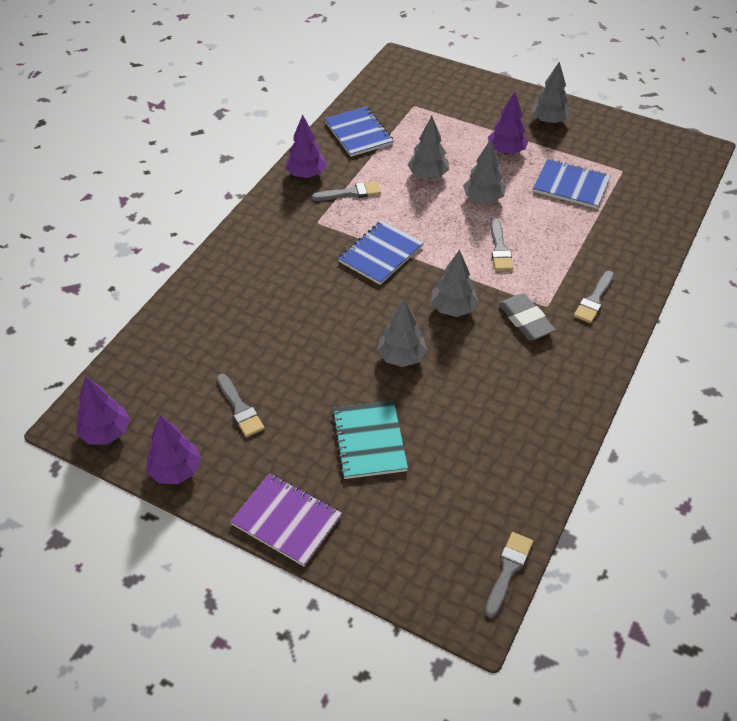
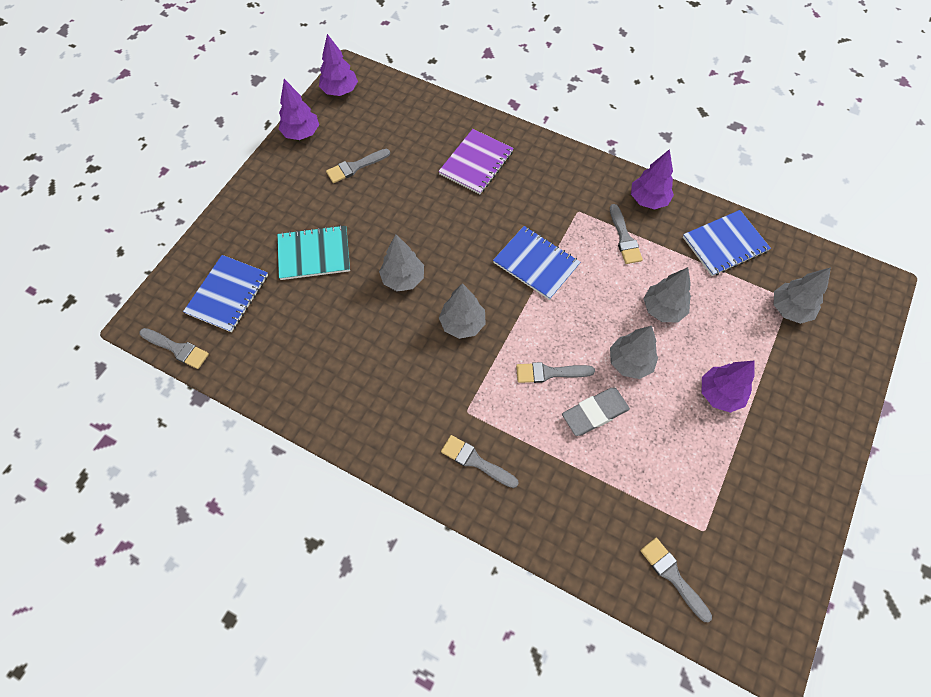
camera: 90 degrees right, 15 degrees up
purple notebook [230,473,342,566] -> purple notebook moved to [438,129,514,194]
grey eraser [498,293,556,340] -> grey eraser moved to [562,388,630,436]
grey tree [531,61,571,124] -> grey tree moved to [774,267,831,324]
blue notebook [533,159,611,209] -> blue notebook moved to [183,255,268,332]
none -> grey brush [640,538,712,622]

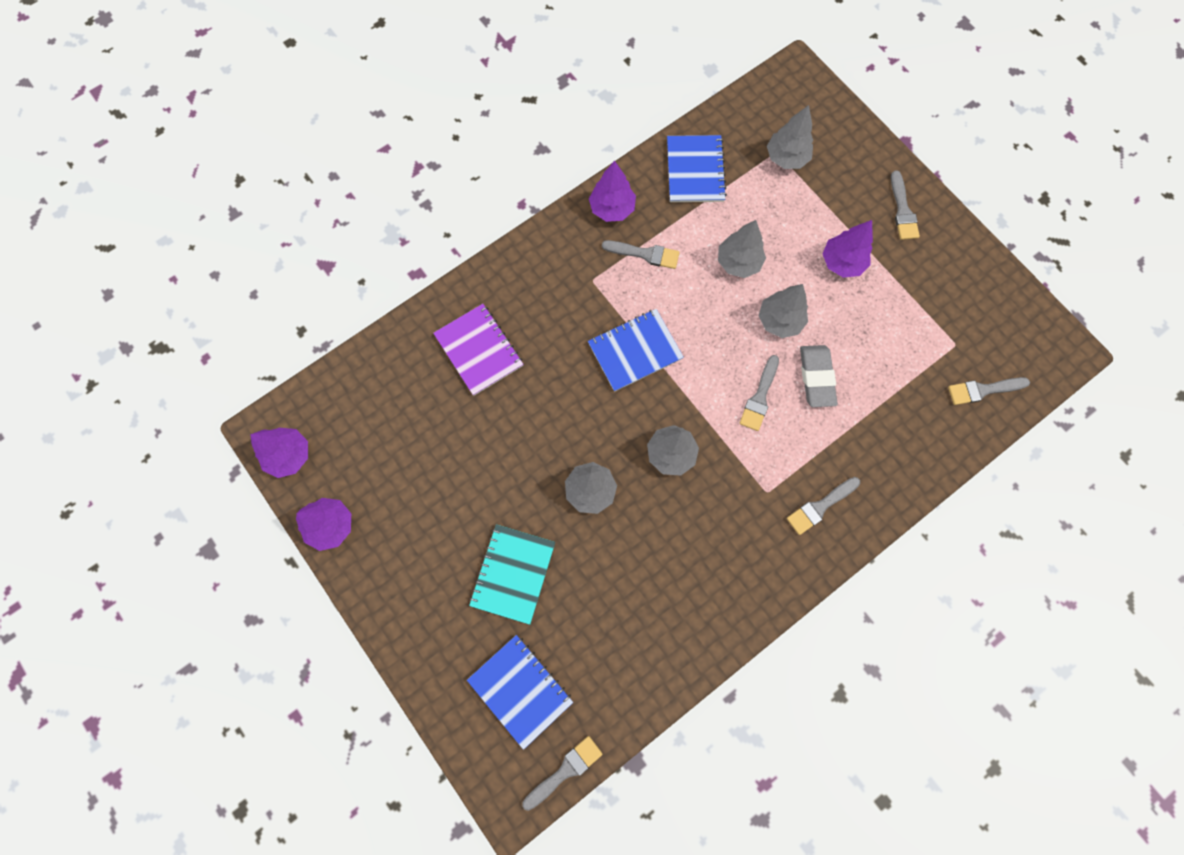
camera: 65 degrees left, 10 degrees up
grey brush [326,149,390,183] -> grey brush moved to [891,170,920,240]

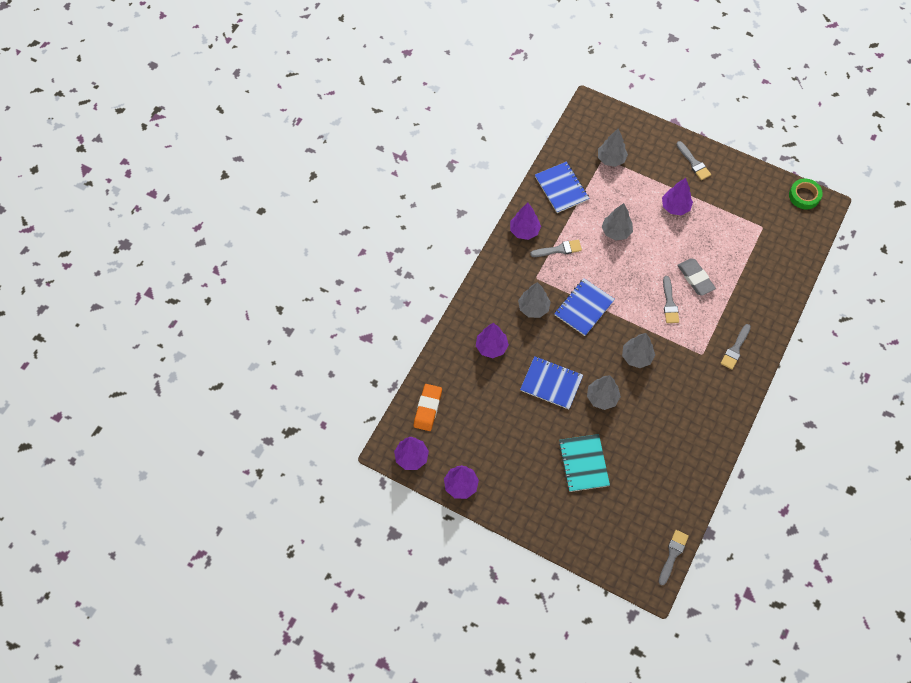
camera: 25 degrees left, 10 degrees down
purple notebook [433,304,523,396] -> purple tree [476,323,509,358]
blue notebook [467,635,573,750] -> blue notebook moved to [520,356,583,409]
grey tree [759,284,808,338] -> grey tree moved to [518,282,551,318]
grey brush [948,377,1030,405] -> none
none -> orange eraser [414,384,442,431]
none -> green tape [789,178,823,210]

